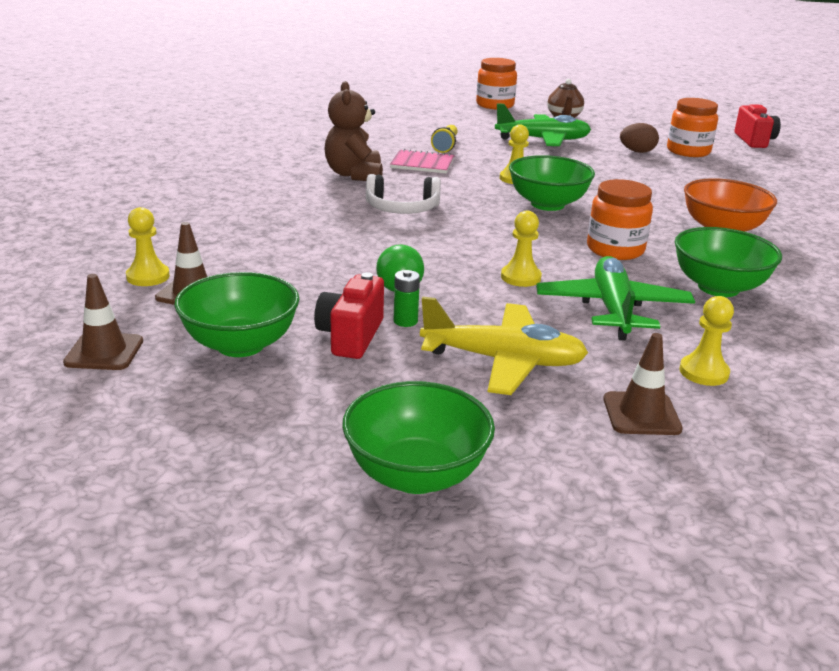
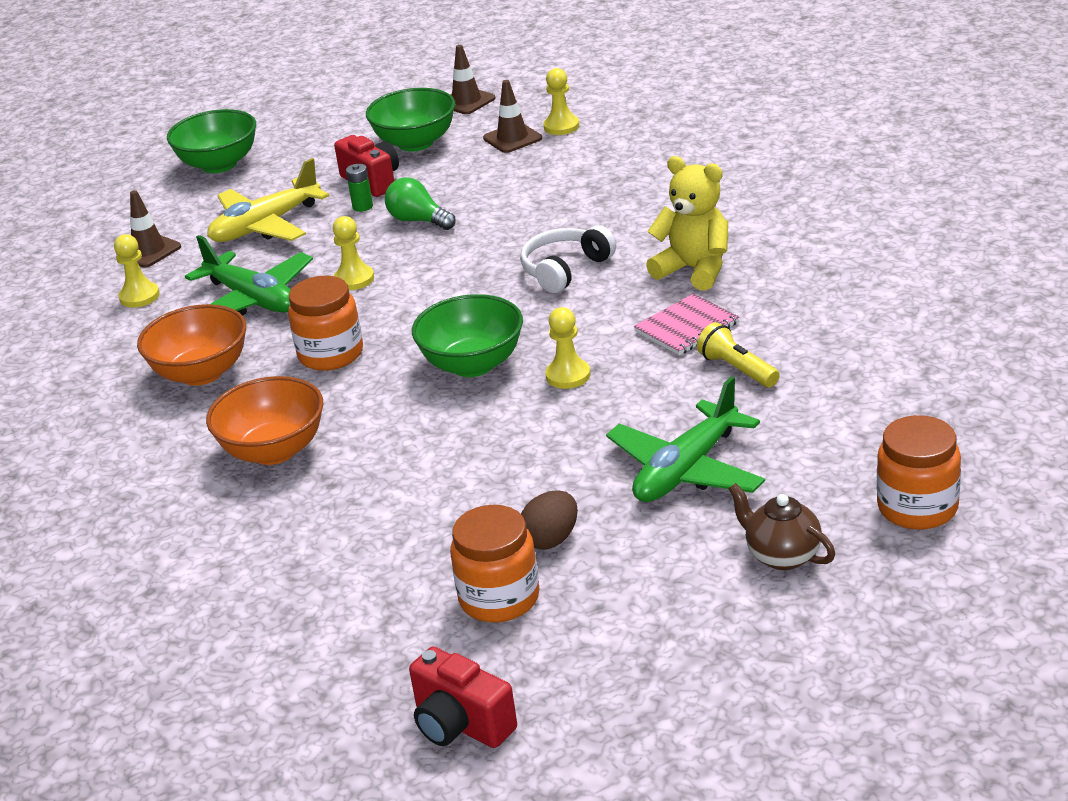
camera: 135 degrees right, 5 degrees up
brown teddy bear [324,81,383,181] -> yellow teddy bear [646,156,728,291]
green bowl [675,227,782,297] -> orange bowl [137,304,246,386]

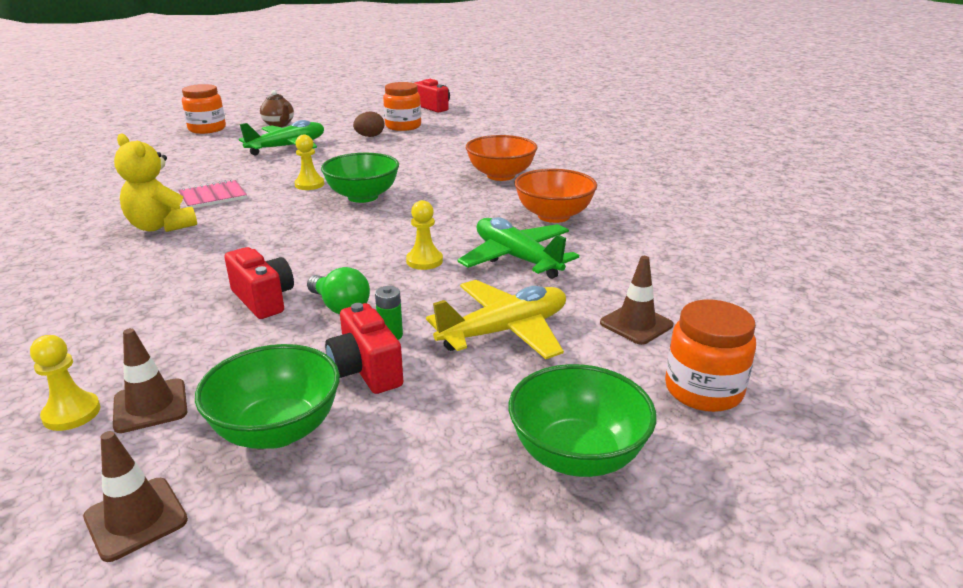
camera: 175 degrees left, 5 degrees down
yellow pawn [114,234,160,308] -> none
orange jar [288,276,363,371] -> orange jar moved to [665,300,756,412]
white headphones [520,225,616,293] -> none
yellow flashlight [697,322,780,388] -> none
none -> red camera [224,247,294,319]

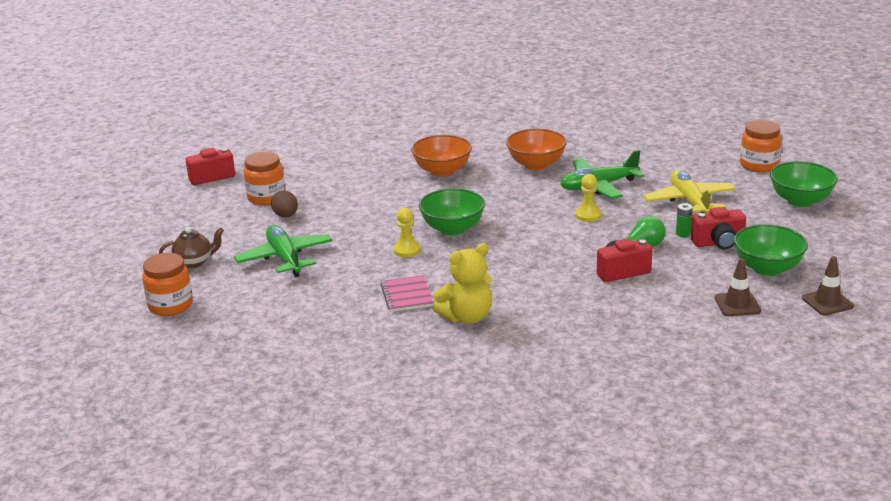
camera: 70 degrees left, 0 degrees up
yellow pawn [30,335,101,431] -> none
brown traffic cone [600,256,673,345] -> none

